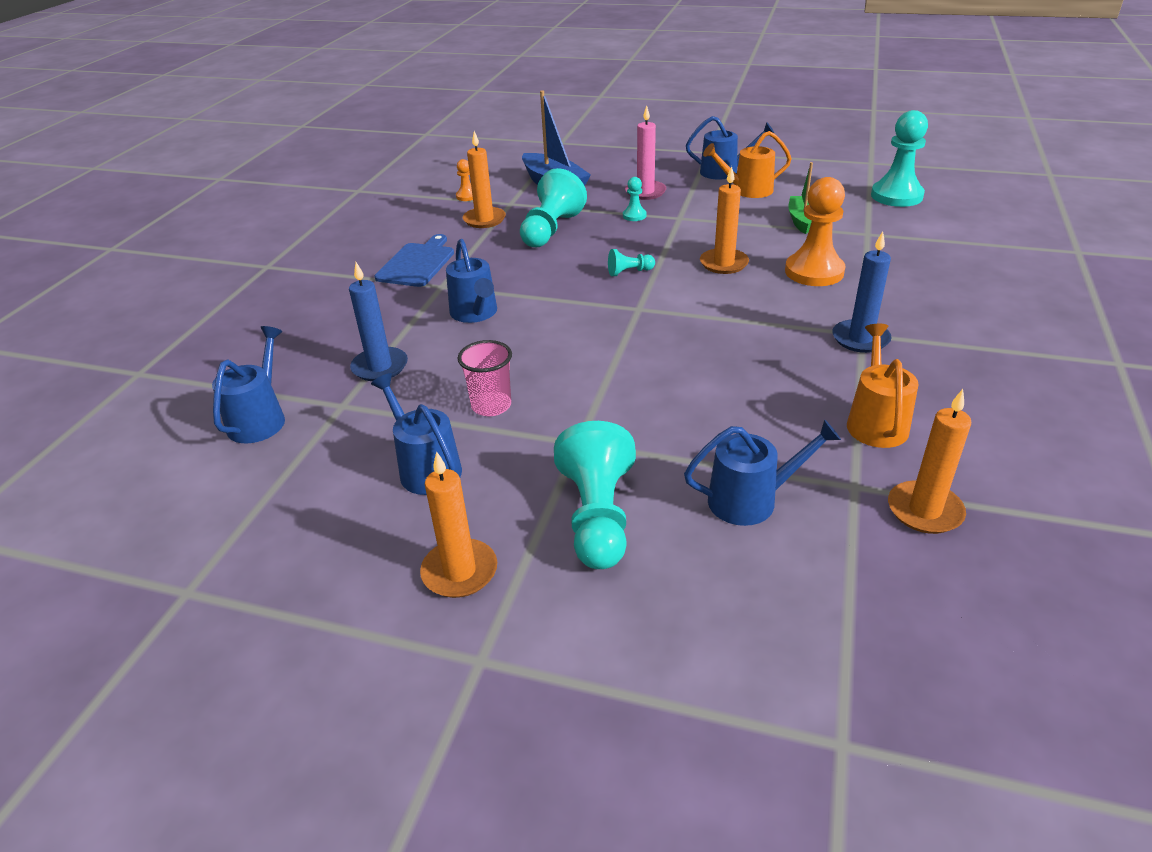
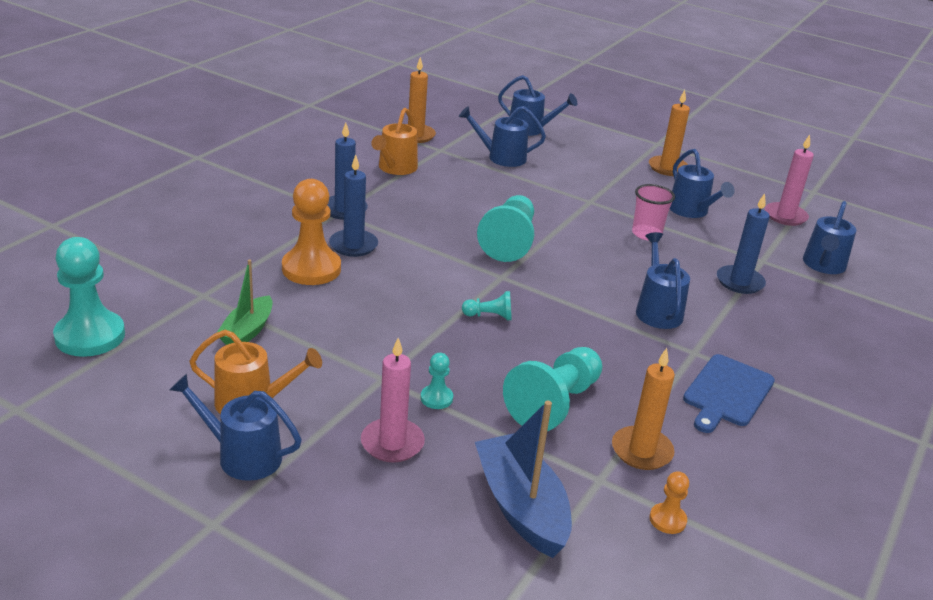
camera: 170 degrees left, 5 degrees down
turquoise pawn [554,421,636,569] -> turquoise pawn moved to [477,195,534,262]
orange candle [700,166,749,274] -> none
none -> blue candle [329,155,378,257]
none -> blue watering can [498,75,577,136]
none -> pink candle [765,135,814,226]

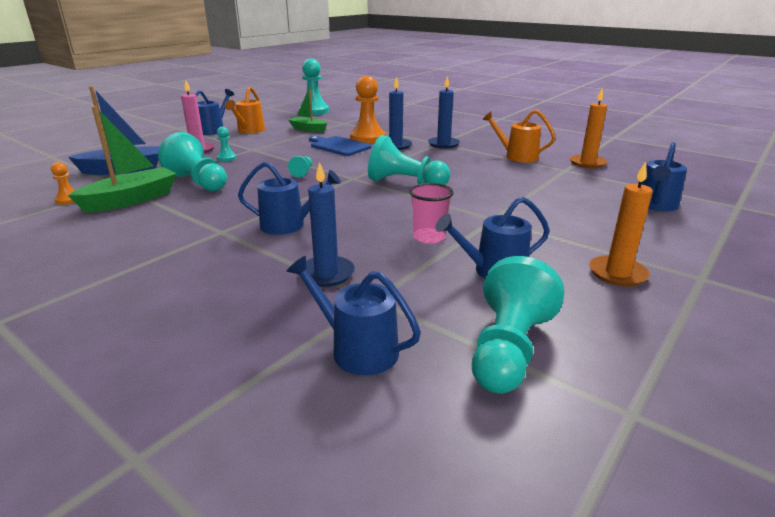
camera: 100 degrees right, 5 degrees down
blue watering can [459,106,546,167] -> none
orange candle [612,348,675,470] -> green boat [68,106,176,213]
blue cutting board [683,354,775,433] -> blue cutting board moved to [309,136,372,156]
pink candle [765,135,814,226] -> turquoise pawn [472,256,565,394]

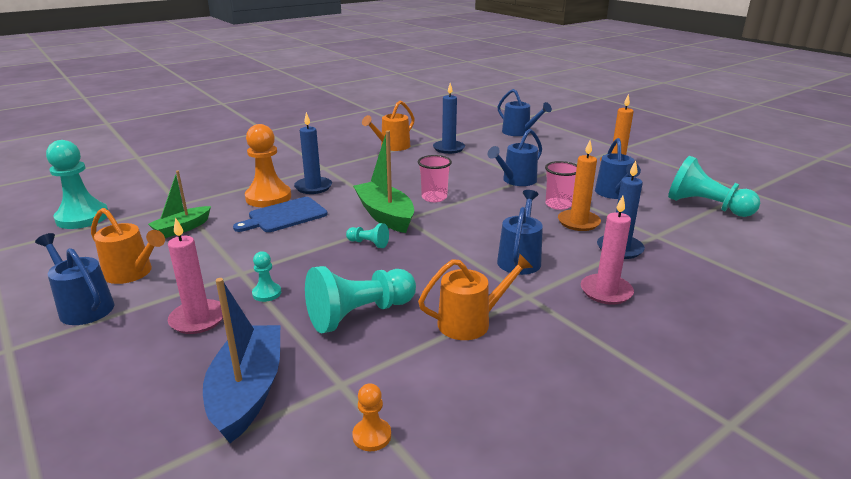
camera: 75 degrees left, 0 degrees up
green boat [68,106,176,213] -> green boat moved to [353,130,414,233]
blue watering can [287,256,421,375] -> blue watering can moved to [488,129,542,186]
turquoise pawn [368,135,450,185] -> pink cup [418,155,452,202]
blue candle [428,76,460,149] -> blue candle moved to [433,83,465,154]
orange candle [570,89,607,168] -> orange candle moved to [558,140,601,231]
none -> orange watering can [418,253,533,340]
none -> pink candle [581,196,634,305]

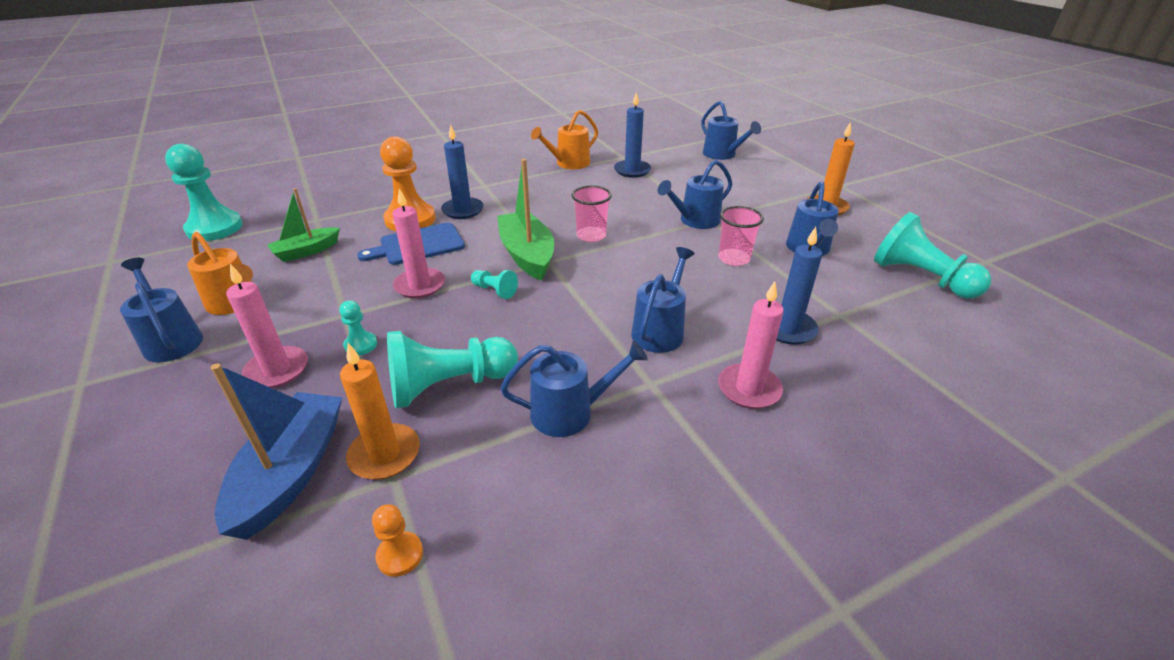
camera: 10 degrees right, 10 degrees up
orange watering can [418,253,533,340] -> blue watering can [500,341,648,437]
orange candle [558,140,601,231] -> orange candle moved to [340,343,420,480]
none -> pink candle [392,188,445,299]

